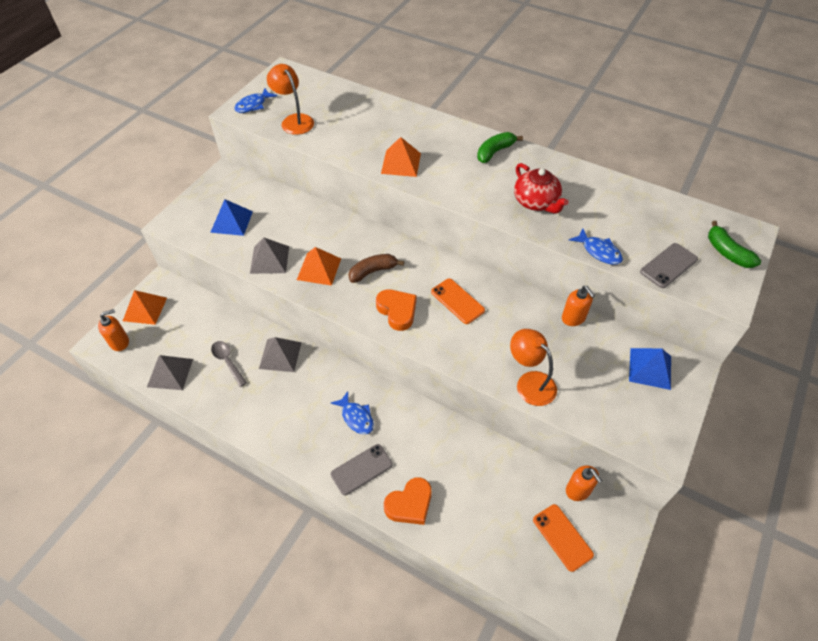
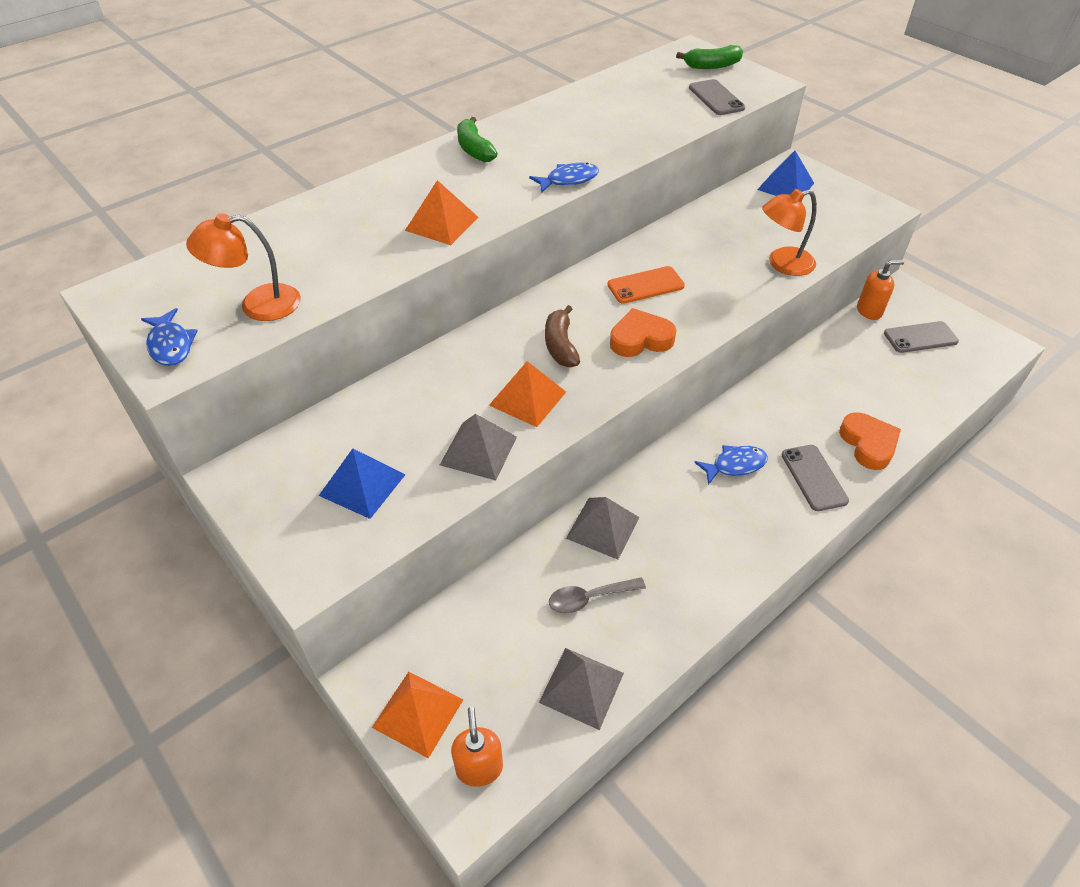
camera: 70 degrees left, 5 degrees down
red teapot [514,163,569,214] -> none
orange phone [533,504,594,572] -> grey phone [884,321,959,353]
orange soap dispenser [562,286,595,326] -> none
blue fish [569,228,623,265] -> blue fish moved to [529,163,599,193]

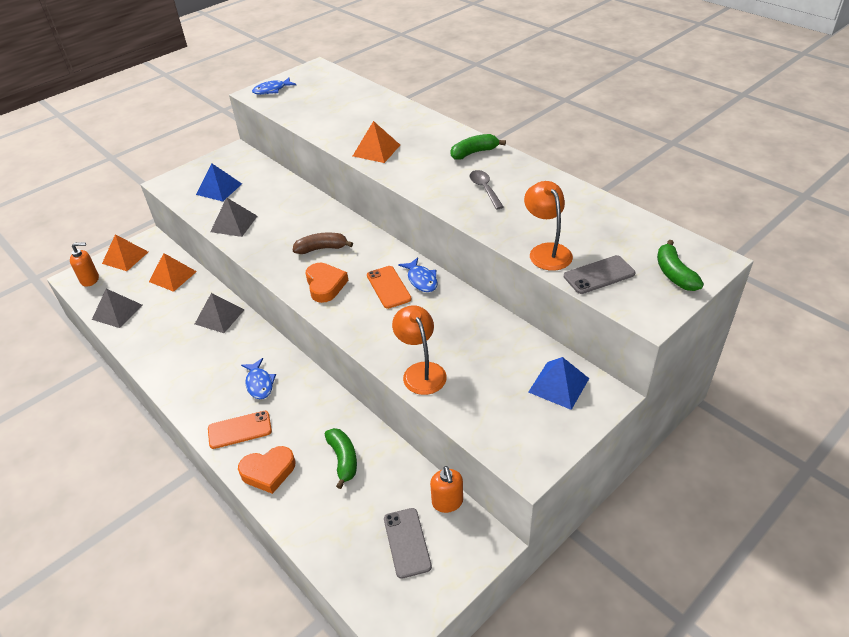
camera: 90 degrees right, 5 degrees down
orange lamp [186,213,301,321] -> orange lamp moved to [524,181,573,271]
orange pyramid [489,361,566,427] -> orange pyramid moved to [149,253,197,292]
blue fish [529,163,599,193] -> blue fish moved to [398,257,438,292]
grey spoon [549,578,646,613] -> grey spoon moved to [470,170,504,210]
grey phone [782,445,849,511] -> orange phone [208,411,272,449]
none -> green banana [325,428,357,489]

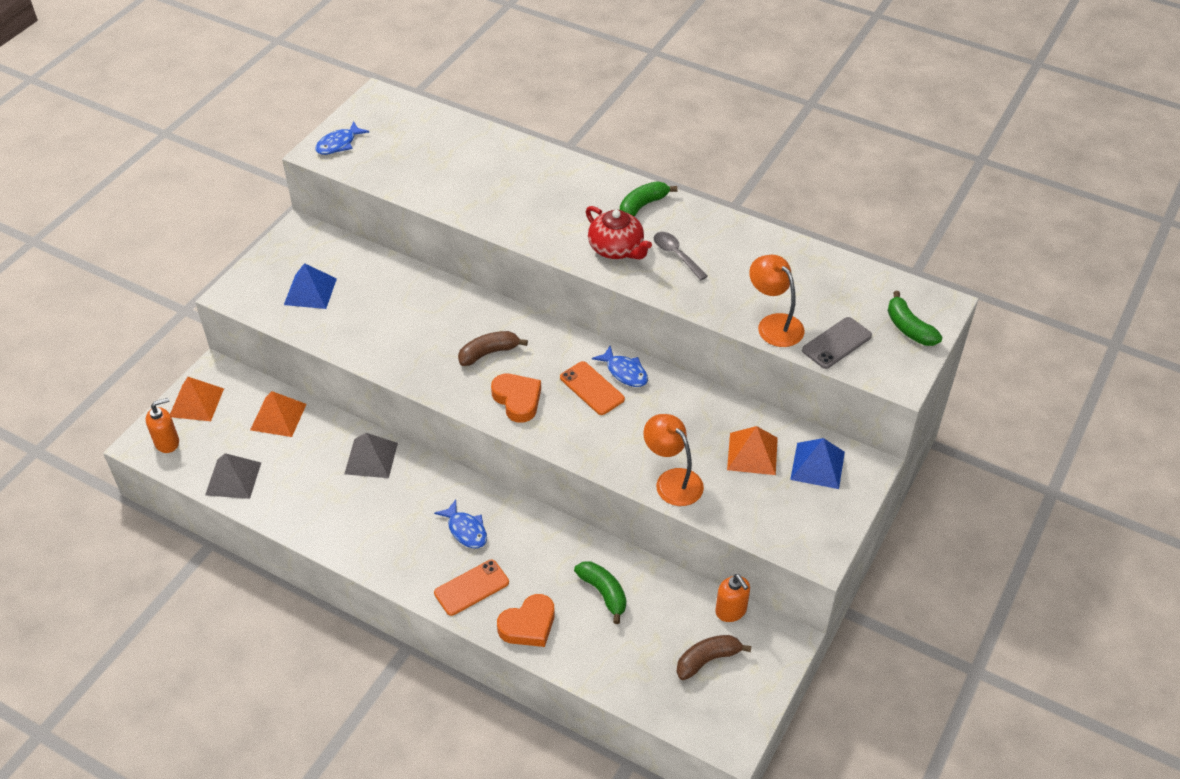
camera: 20 degrees left, 5 degrees up
grey pyramid [210,197,257,237] -> none
orange pyramid [353,121,400,163] -> orange pyramid moved to [727,426,778,475]
grey phone [384,508,432,579] -> brown banana [677,635,751,680]
none -> red teapot [586,206,652,259]

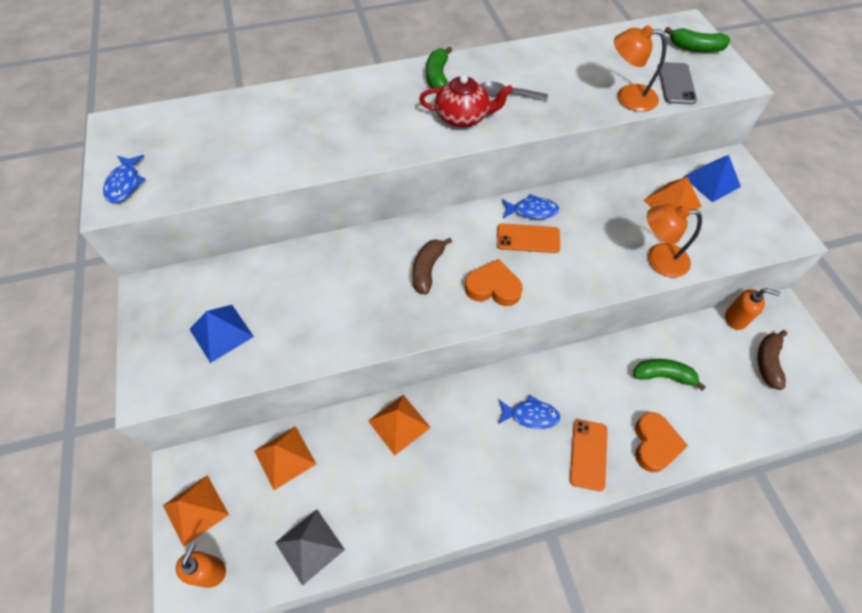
camera: 45 degrees left, 10 degrees up
grey pyramid [344,433,398,478] -> orange pyramid [368,395,431,456]

